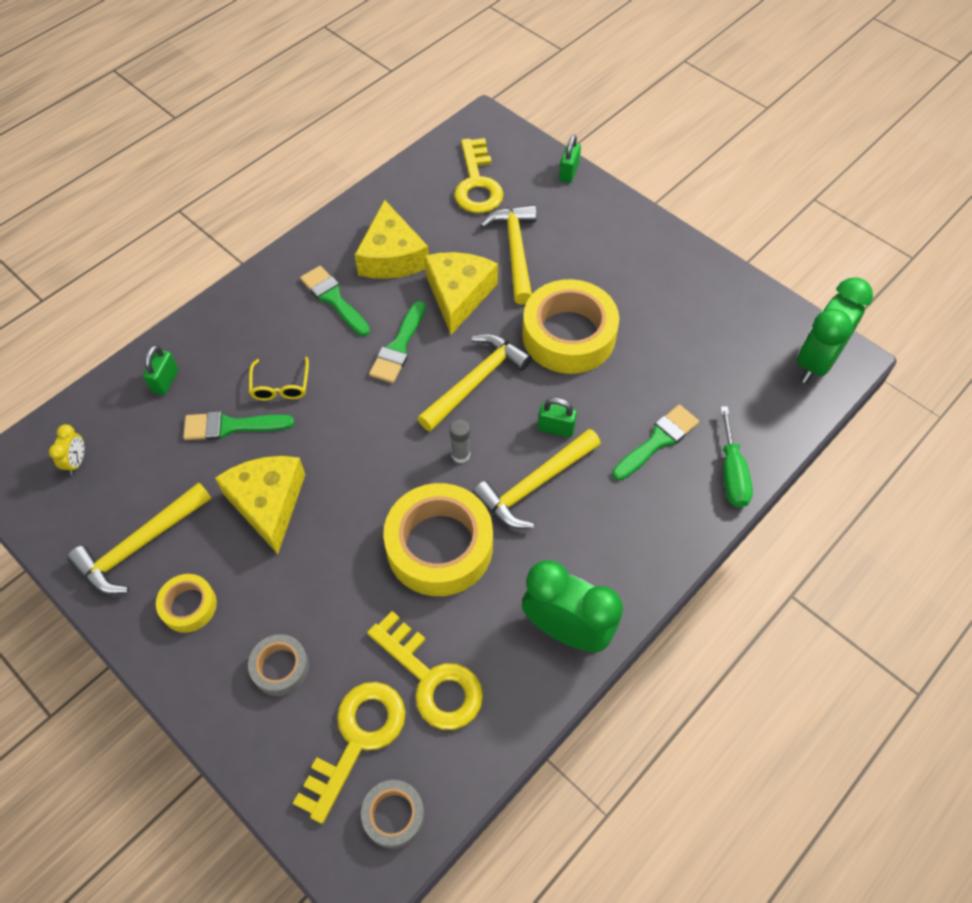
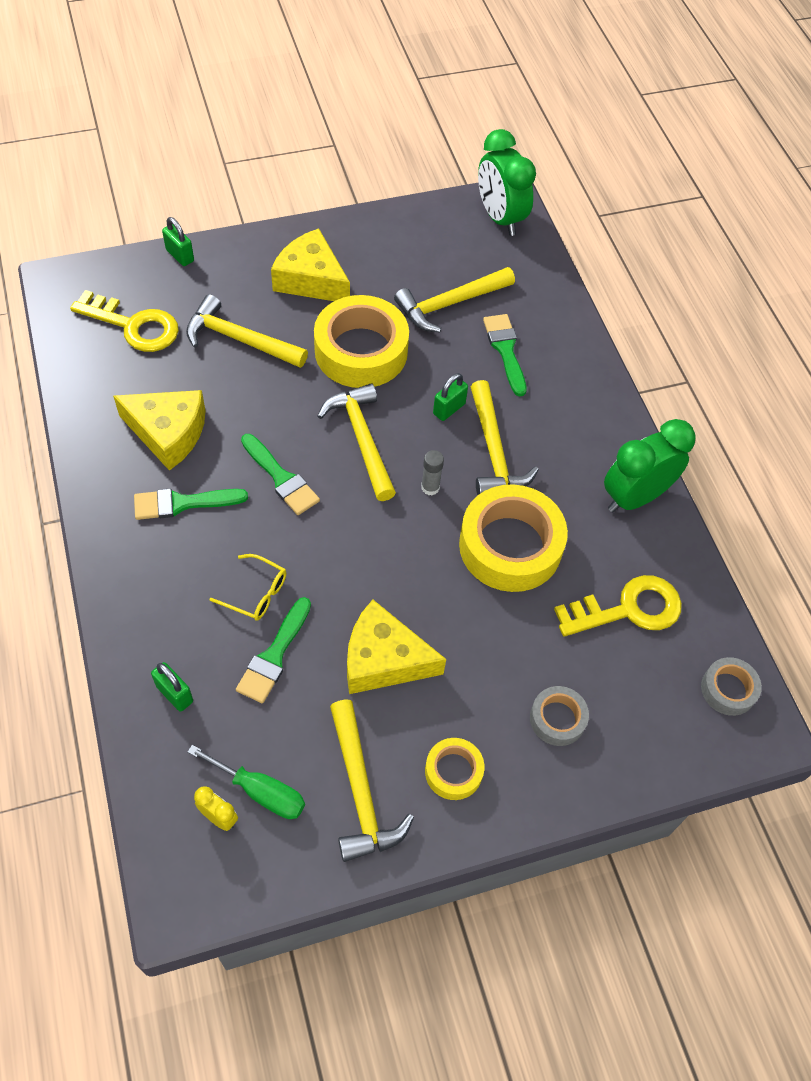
camera: 65 degrees left, 0 degrees up
yellow key [293,682,406,824] -> none
yellow cheese [425,252,498,335] -> yellow cheese moved to [271,228,350,301]
green screwdriver [720,406,753,508] -> green screwdriver moved to [187,745,305,819]
none -> yellow hammer [394,267,515,332]

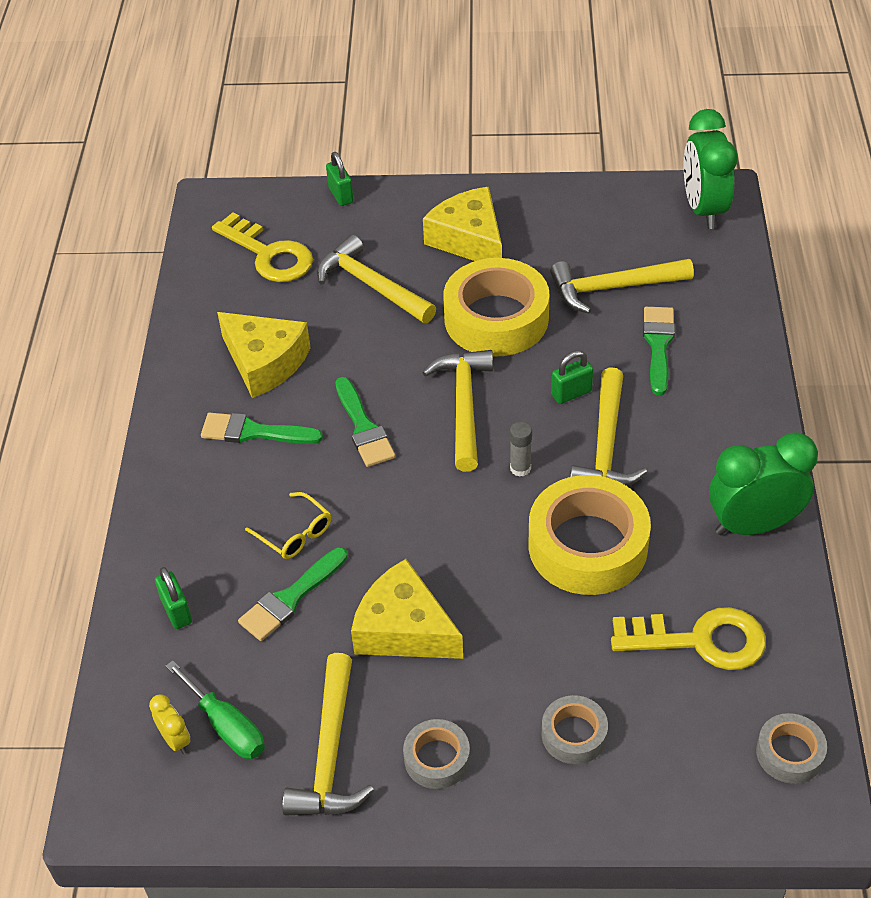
camera: 25 degrees right, 10 degrees down
yellow tape [425,738,484,800] -> grey tape [403,719,470,789]

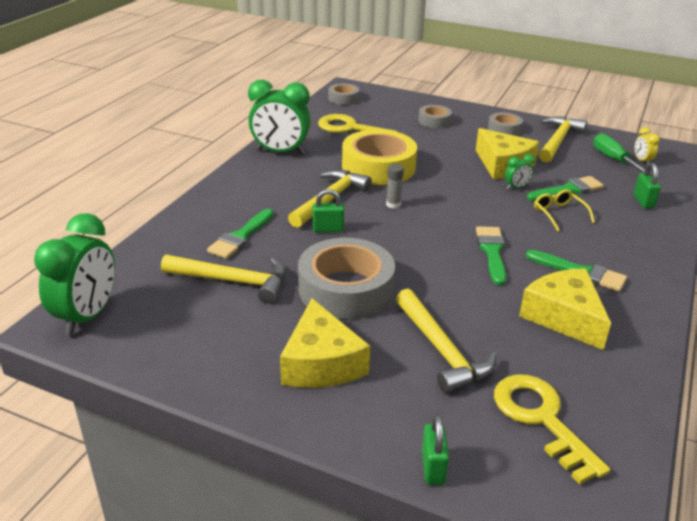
camera: 160 degrees left, 15 degrees down
yellow hammer [422,350,493,472] -> none
yellow tape [443,258,550,357] -> grey tape [298,238,395,320]
none -> green clock [505,154,535,190]

